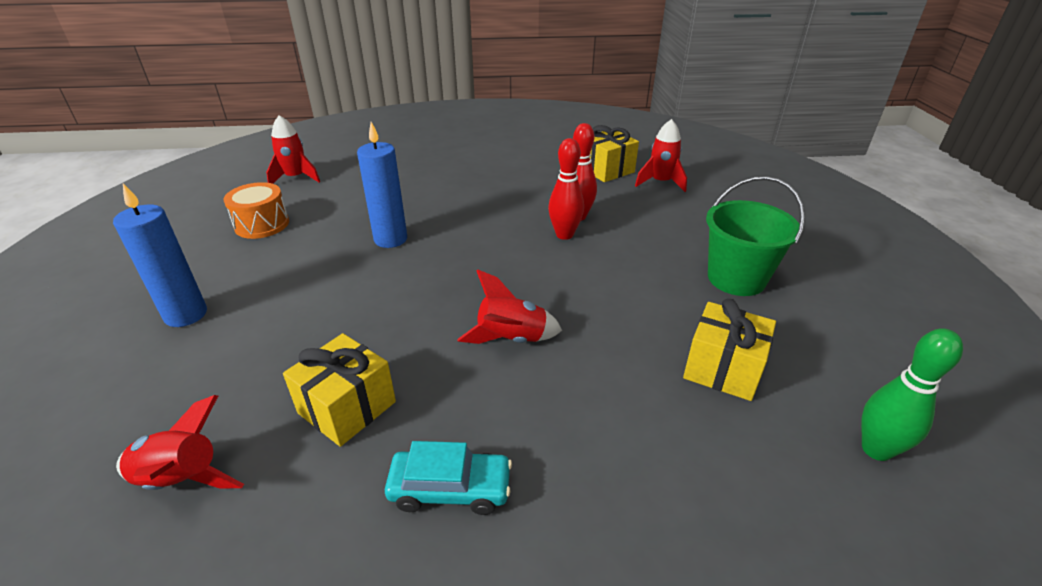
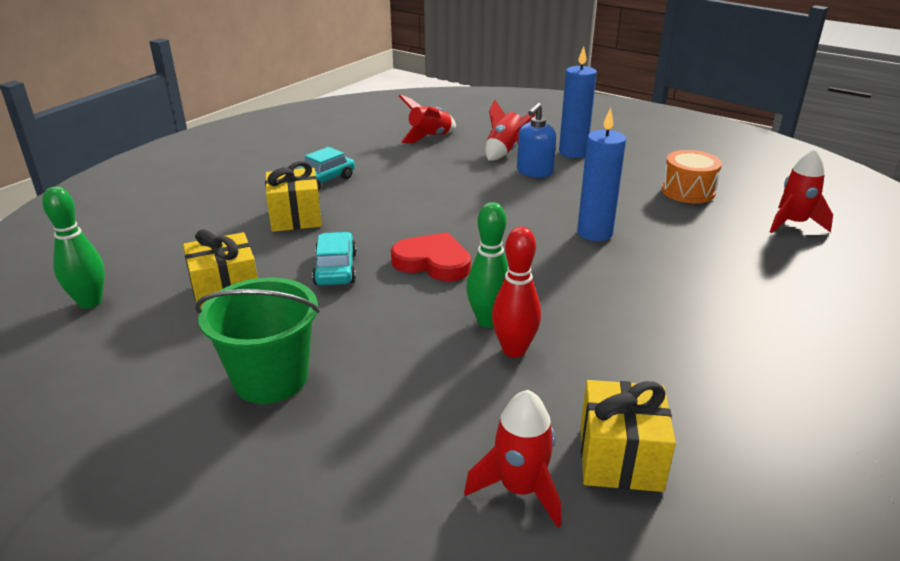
camera: 130 degrees right, 5 degrees down
yellow gift [283,333,396,447] -> yellow gift moved to [265,161,322,232]
red rocket [457,269,562,344] -> red rocket moved to [485,99,536,161]
red bowling pin [548,138,584,240] -> green bowling pin [466,202,508,328]
none -> turquoise car [312,232,357,285]
none -> red heart [391,232,471,282]
none -> blue soap dispenser [517,103,556,178]

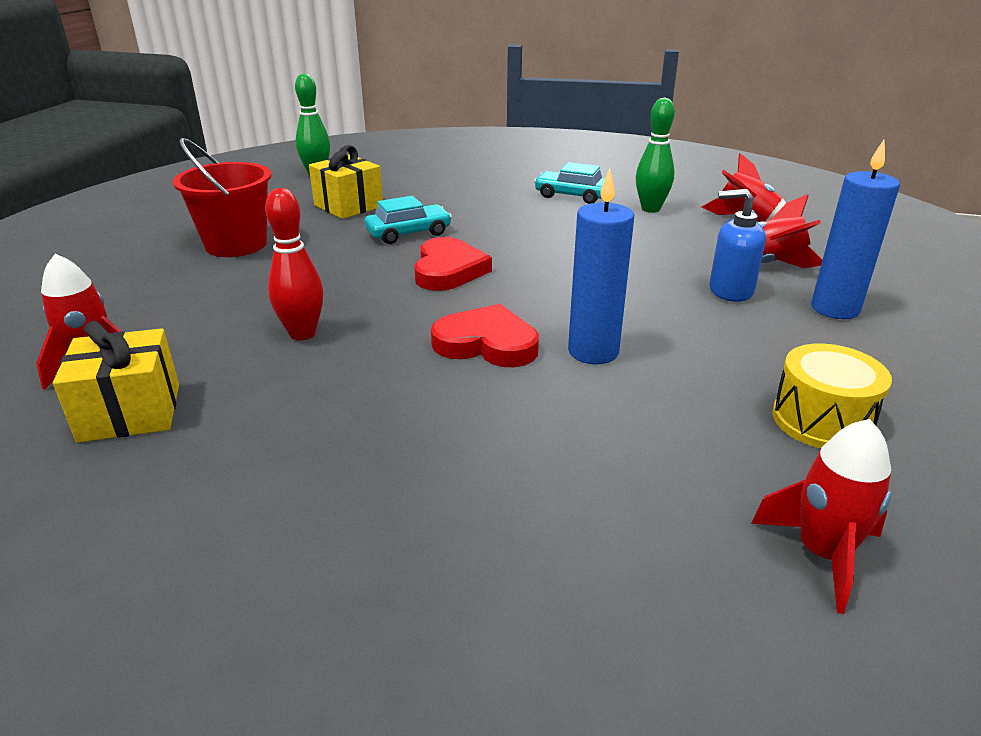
camera: 70 degrees right, 0 degrees up
green bucket [195,277,320,404] -> red bucket [173,138,271,257]
yellow gift [265,161,322,232] -> none
green bowling pin [466,202,508,328] -> green bowling pin moved to [636,98,675,213]
orange drum [662,150,722,204] -> yellow drum [772,343,892,448]
none -> red heart [431,304,539,367]

